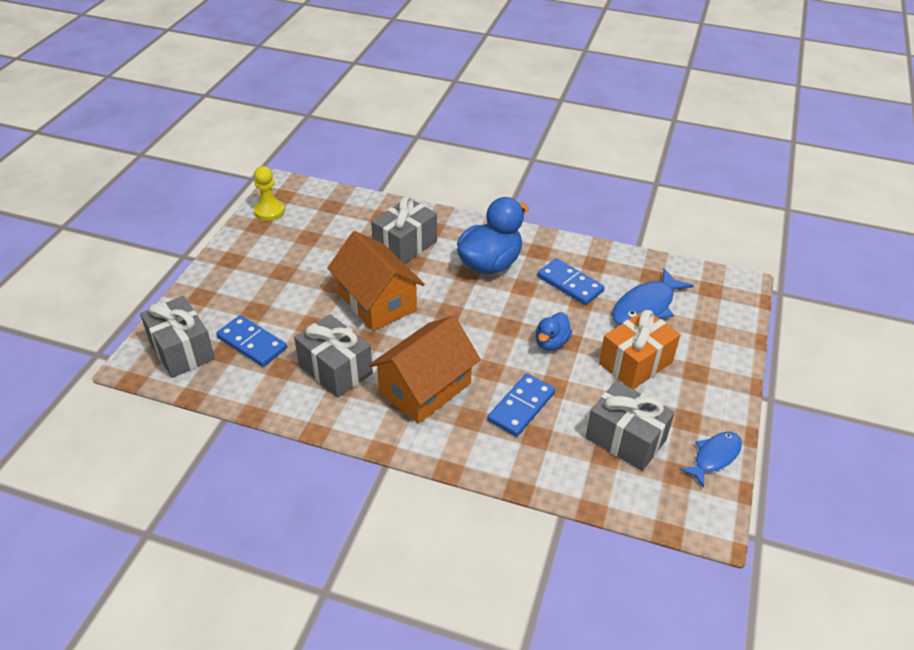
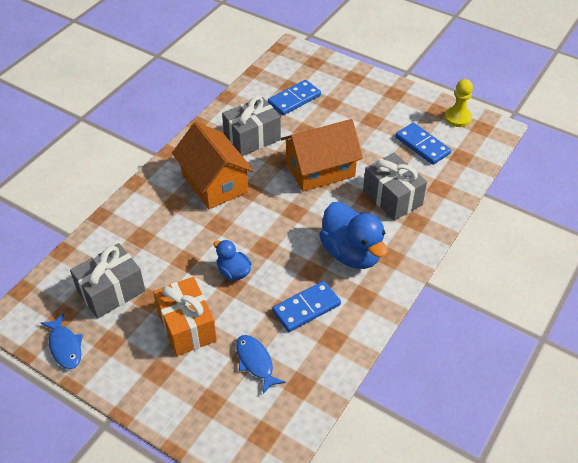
camera: 105 degrees right, 5 degrees up
grey gift [140,296,215,378] -> none
blue domino [488,373,555,437] -> blue domino moved to [395,123,451,165]
blue fish [612,268,694,325] -> blue fish [236,335,286,394], size x0.65

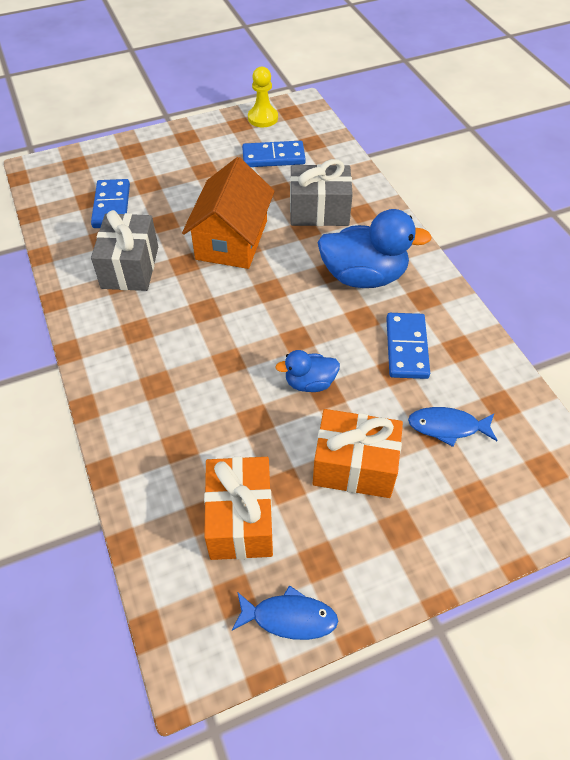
camera: 55 degrees left, 5 degrees up
grey gift [70,243,145,319] -> orange gift [204,457,273,560]
orange house [172,122,254,209] -> none

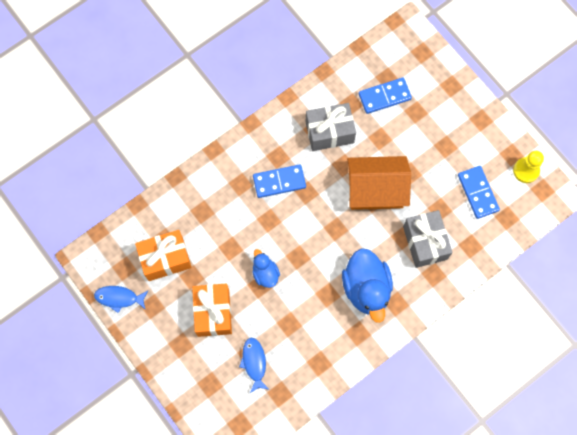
camera: 75 degrees right, 20 degrees up
blue fish [232,585,338,640] -> blue fish turned 105 degrees clockwise [94,286,148,313]
blue domino [386,313,430,379] -> blue domino moved to [253,164,306,198]

